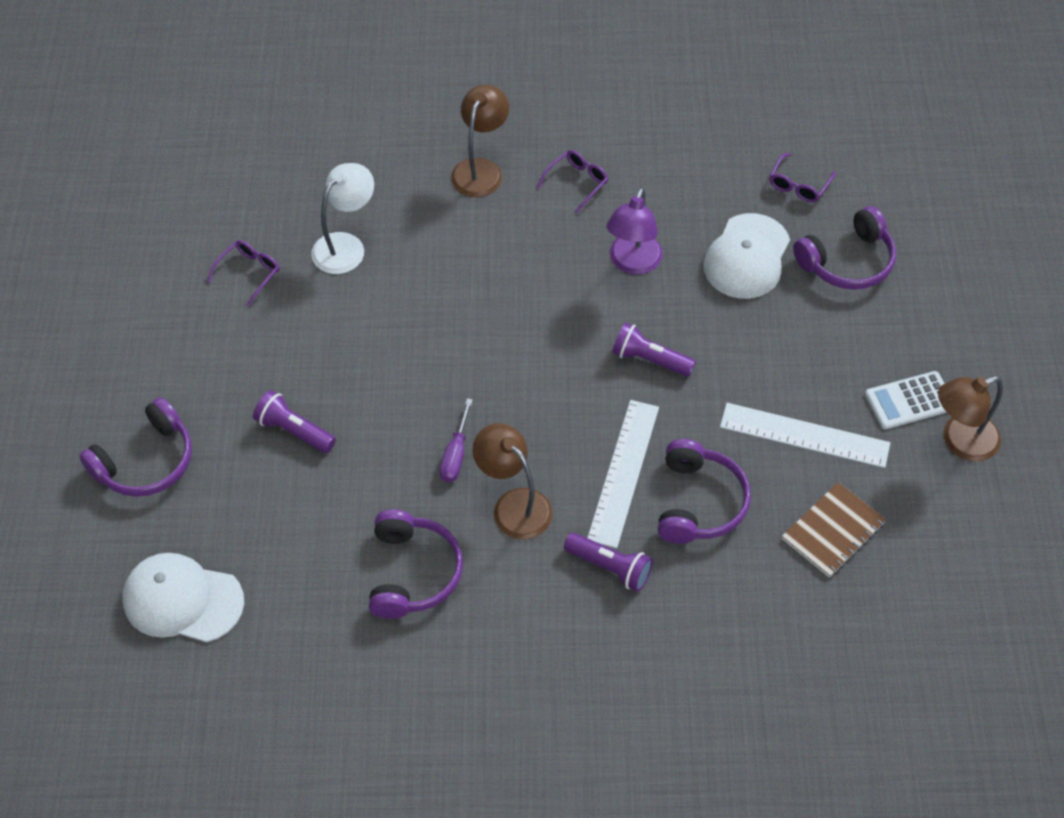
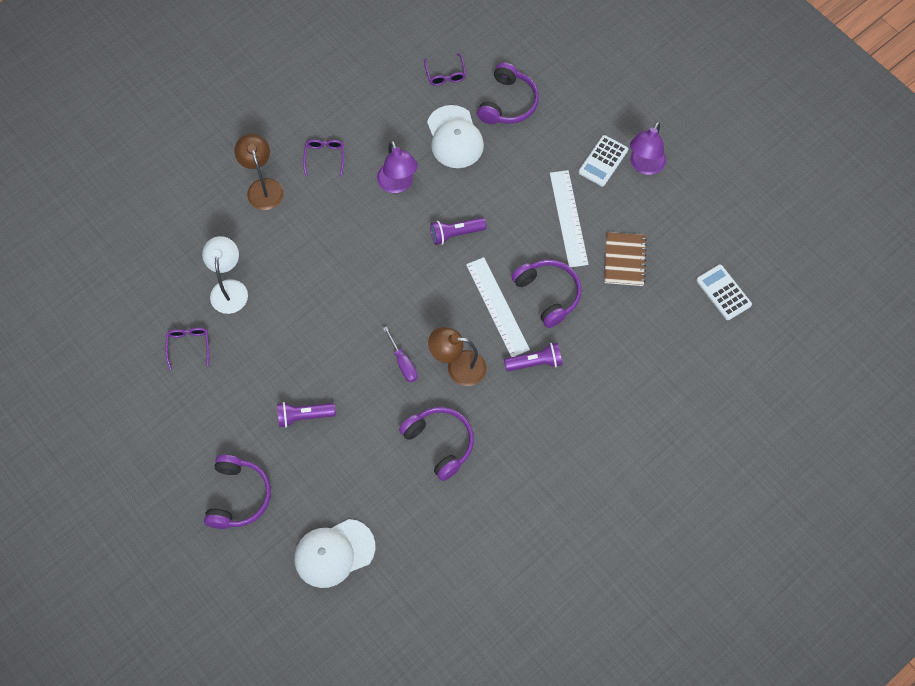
camera: 40 degrees left, 10 degrees up
white ruler [720,403,890,468] -> white ruler turned 75 degrees counterclockwise [550,170,588,267]
brown lamp [938,376,1003,461] -> purple lamp [630,122,666,175]
none -> white calculator [696,265,752,320]

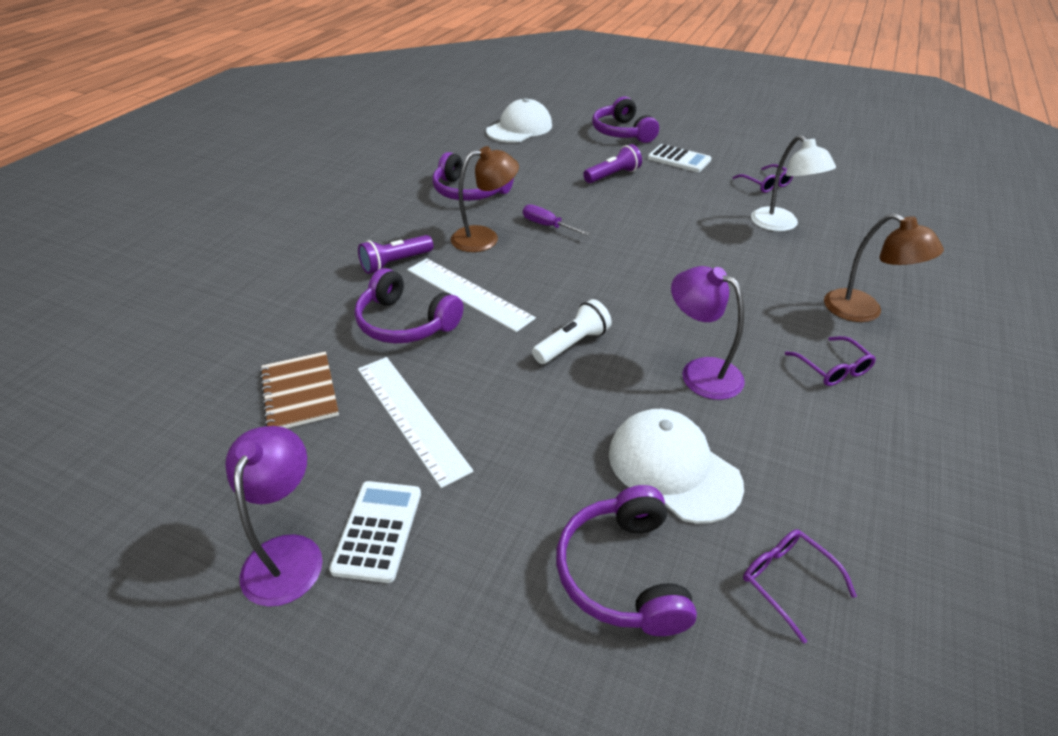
camera: 155 degrees right, 25 degrees down
purple flashlight [430,218,486,245] -> white flashlight [532,299,612,364]
white calculator [696,265,752,320] -> white calculator moved to [648,144,711,172]

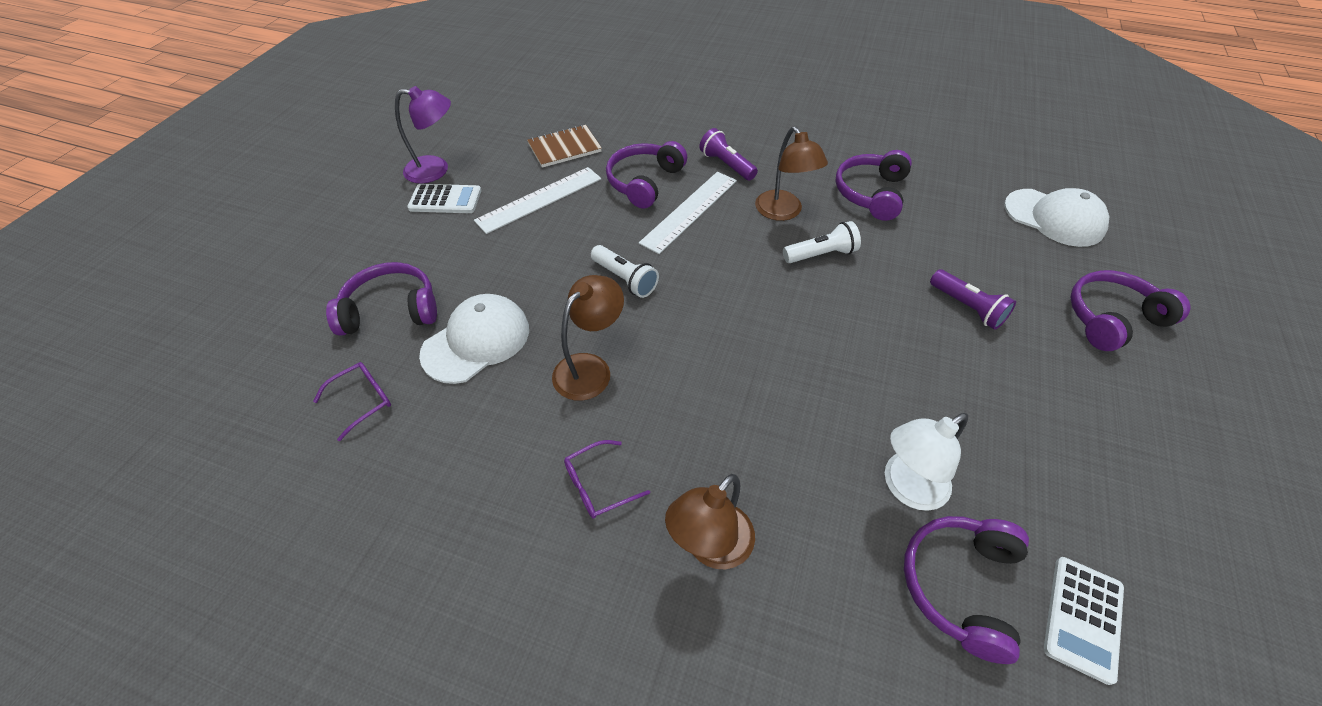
camera: 85 degrees right, 10 degrees up
purple screwdriver [523,204,590,236] -> white flashlight [783,221,861,263]
white calculator [648,144,711,172] -> white calculator moved to [1044,557,1124,685]
purple lamp [671,266,745,400] -> brown lamp [552,275,624,401]
purple glasses [733,164,793,193] -> none
none -> purple headphones [904,516,1029,664]

